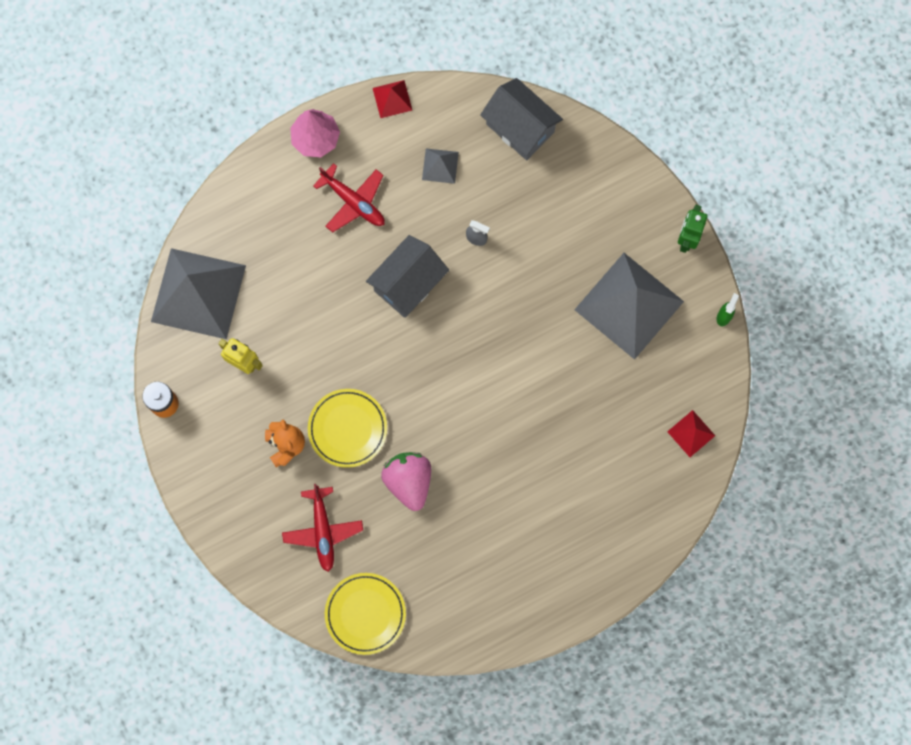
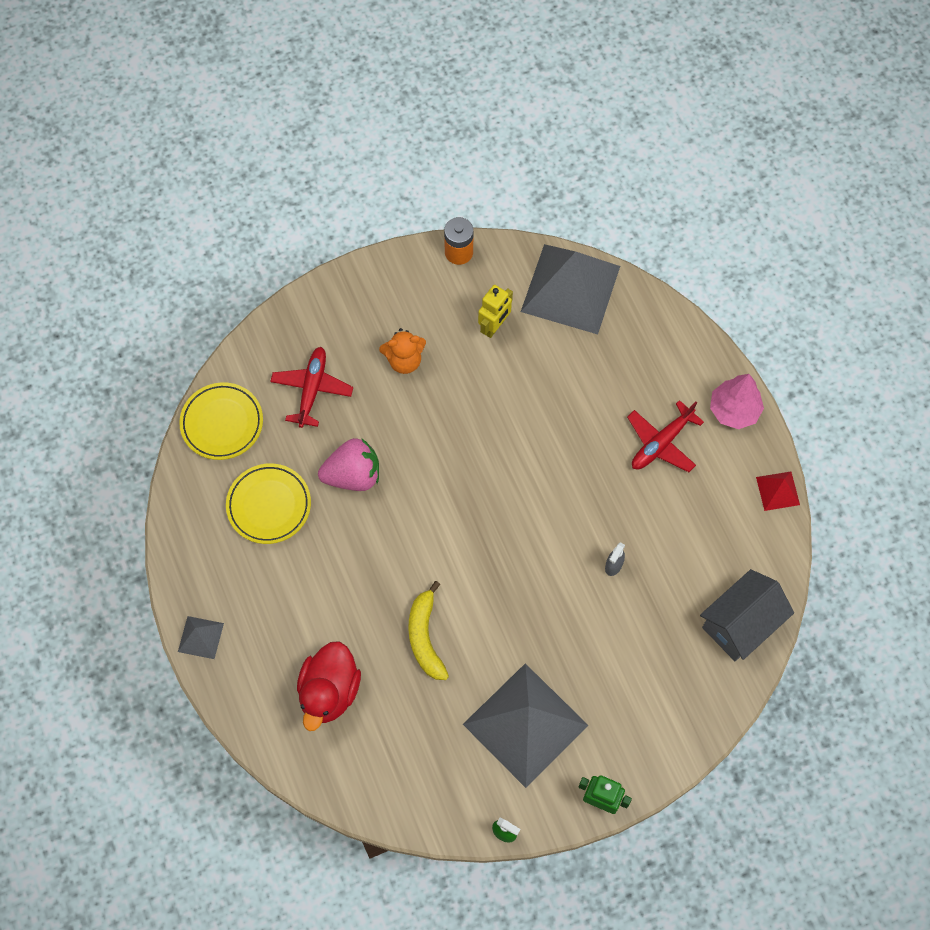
camera: 95 degrees right, 10 degrees down
red plane [282,484,363,572] -> red plane turned 105 degrees clockwise [270,347,353,428]
yellow plate [308,389,387,468] -> yellow plate moved to [226,463,311,544]
grey house [366,235,449,318] -> none
grey pyramid [422,148,459,184] -> grey pyramid moved to [178,616,224,659]
red pyramid [667,410,715,457] -> none
none -> red duck [297,641,361,731]
none -> yellow banana [408,581,449,680]

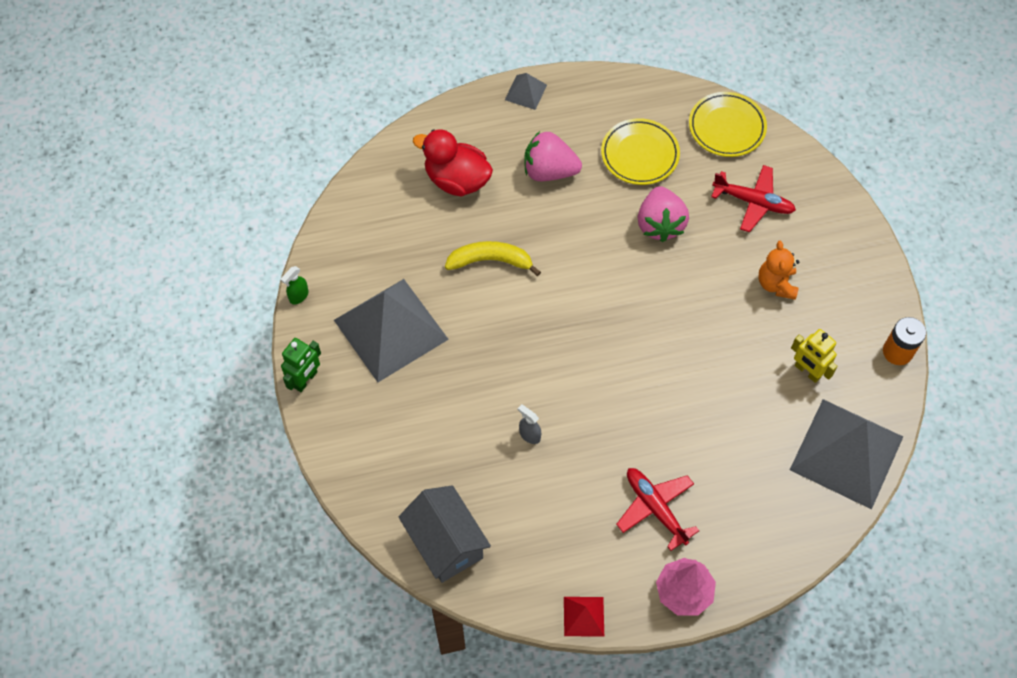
camera: 100 degrees right, 5 degrees down
none -> pink strawberry [524,131,582,181]

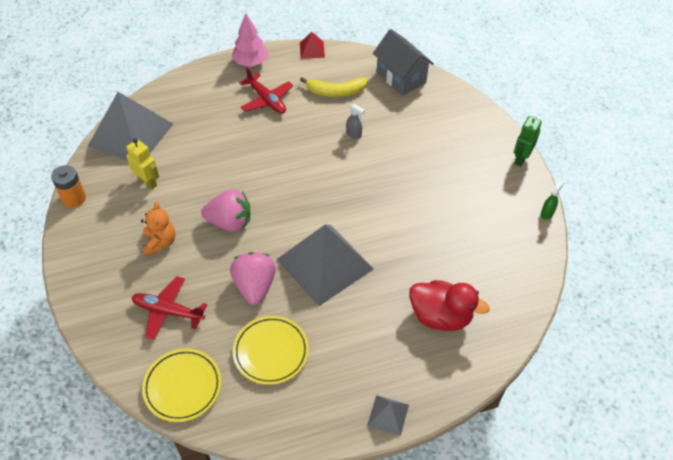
camera: 175 degrees right, 10 degrees down
grey pyramid [334,279,449,382] -> grey pyramid moved to [277,224,374,306]
yellow banana [445,241,541,276] -> yellow banana moved to [300,77,368,97]
pink strawberry [524,131,582,181] -> pink strawberry moved to [201,189,250,232]

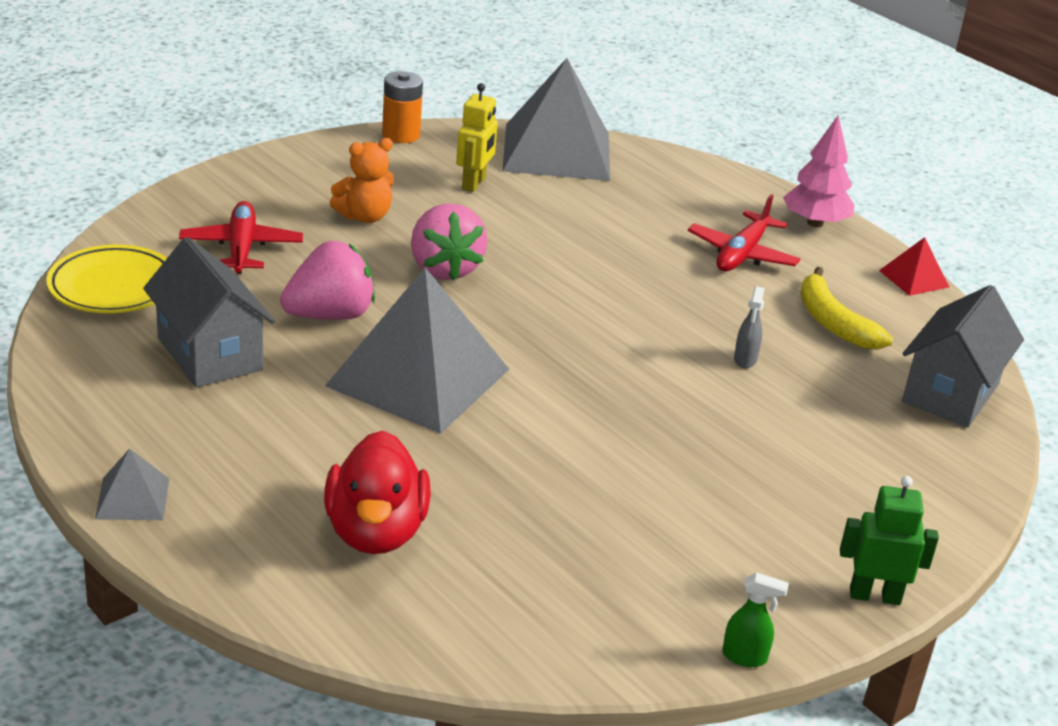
camera: 65 degrees right, 20 degrees down
yellow plate [233,316,309,385] -> grey house [143,237,275,387]

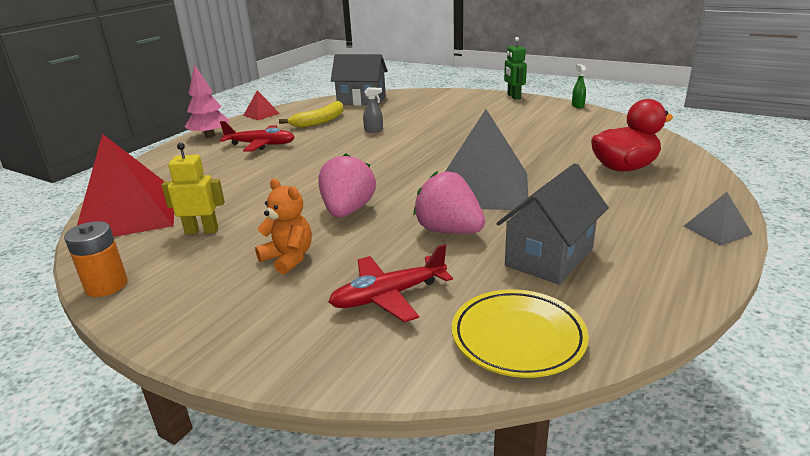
camera: 105 degrees left, 5 degrees down
pink strawberry [411,203,488,281] -> pink strawberry turned 45 degrees counterclockwise [318,153,376,218]
grey pyramid [502,58,610,181] -> red pyramid [77,134,174,237]

